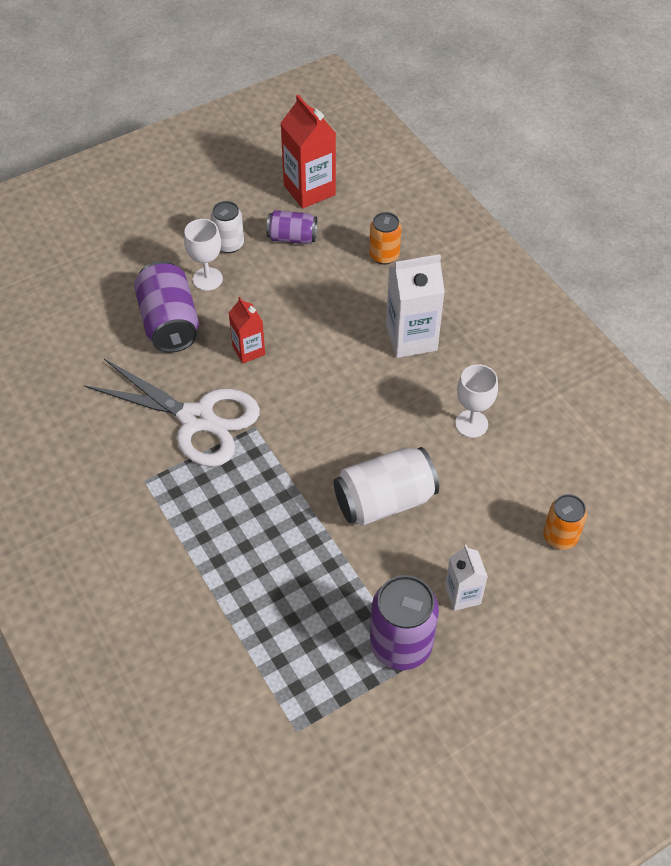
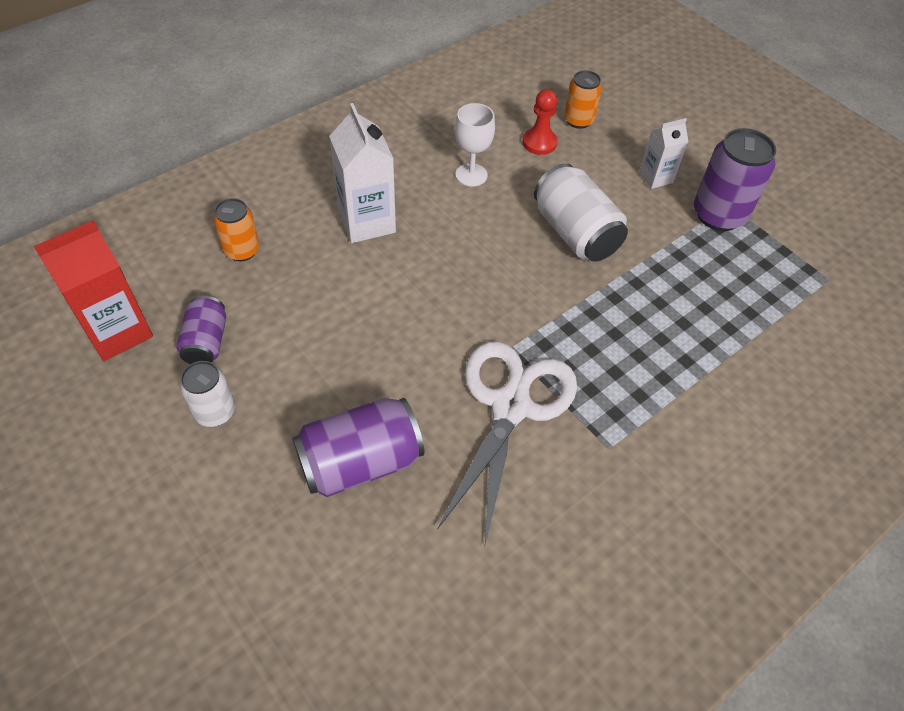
camera: 100 degrees left, 0 degrees up
white goblet [184,219,223,291] -> none
red carton [229,297,265,364] -> none
none -> red pawn [523,89,557,155]

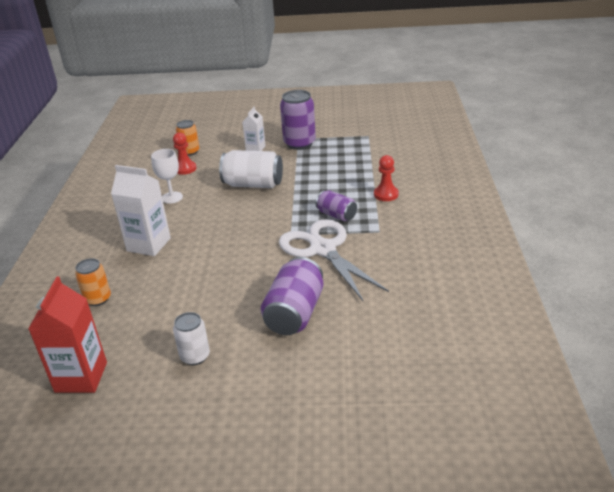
camera: 45 degrees left, 20 degrees down
purple can [176,295,226,364] -> purple can moved to [316,190,357,221]
none -> red pawn [374,155,399,201]

